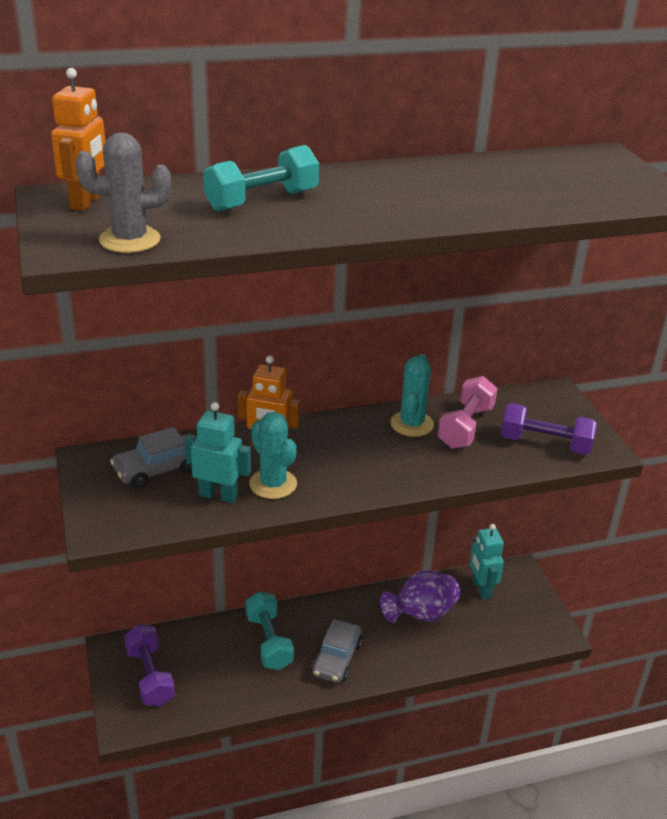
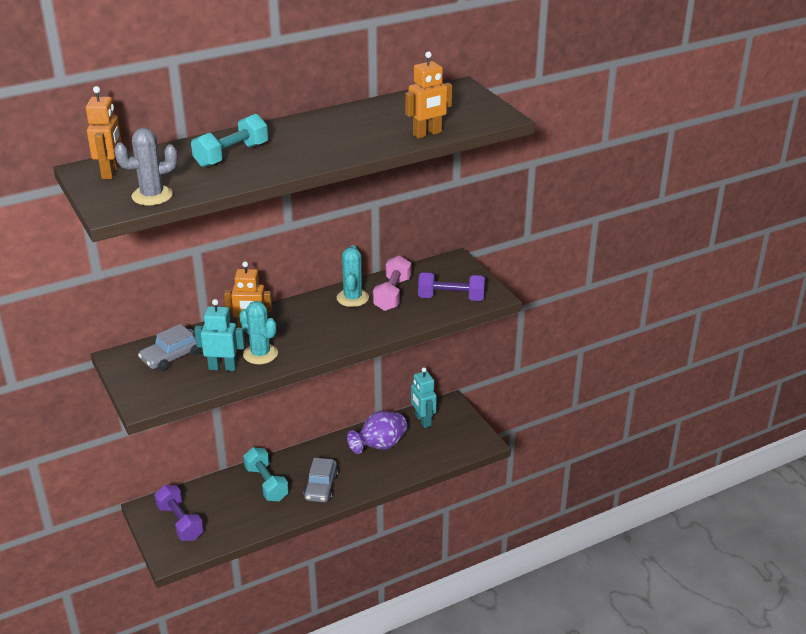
camera: 10 degrees left, 0 degrees up
none -> orange robot [405,51,452,139]

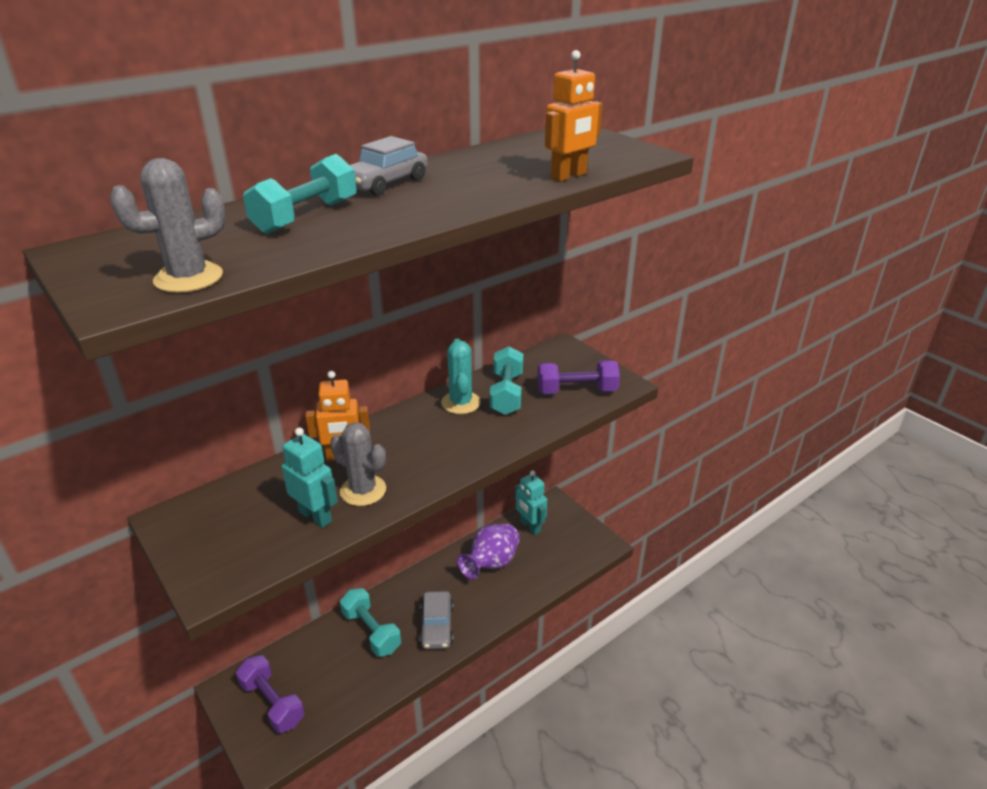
camera: 10 degrees left, 0 degrees up
orange robot [86,86,122,179] -> none
grey car [138,324,201,371] -> grey car moved to [350,136,428,196]
turquoise robot [194,299,245,371] -> turquoise robot turned 45 degrees clockwise [282,427,338,528]
turquoise cactus [239,301,278,364] -> grey cactus [330,422,386,506]
pink dumbbell [373,255,411,311] -> turquoise dumbbell [490,346,523,415]

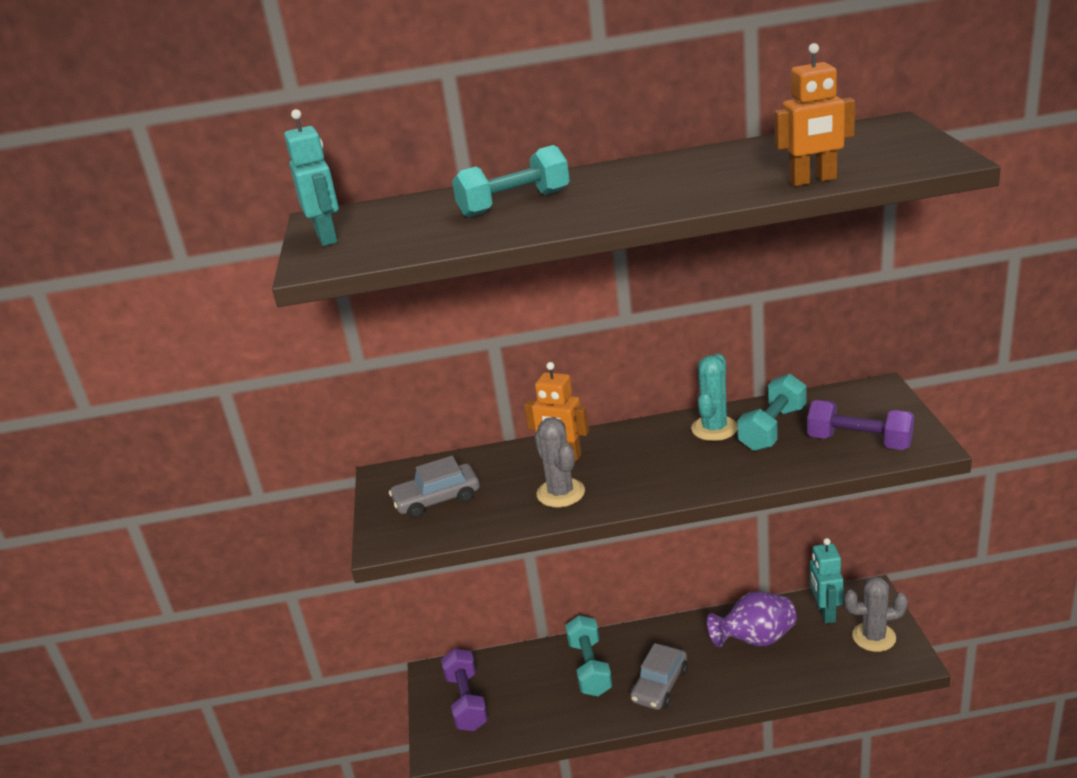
camera: 35 degrees right, 5 degrees down
grey cactus [110,158,226,293] -> grey cactus moved to [844,577,908,652]
turquoise robot [282,427,338,528] -> turquoise robot moved to [284,109,339,246]
grey car [350,136,428,196] -> grey car moved to [389,456,480,519]

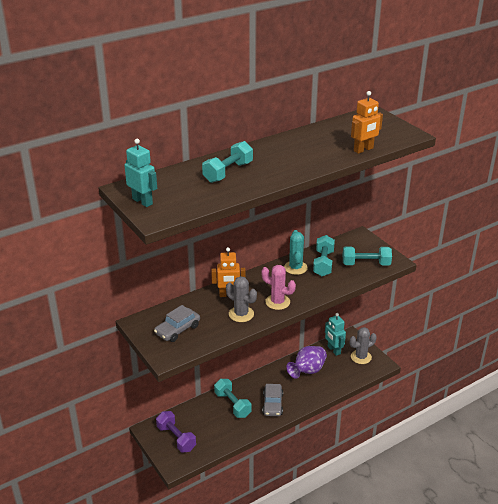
camera: 30 degrees left, 5 degrees up
purple dumbbell [807,400,914,450] -> turquoise dumbbell [343,246,392,266]
none -> pink cactus [261,265,296,310]

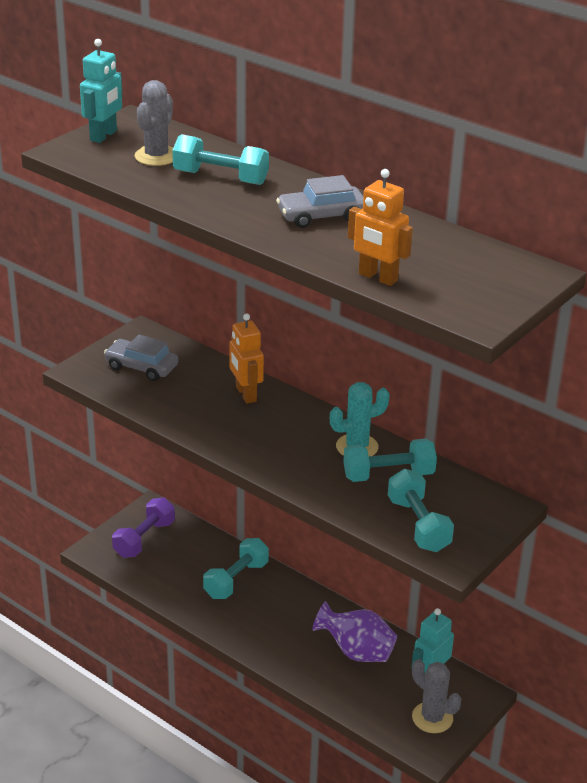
camera: 70 degrees right, 0 degrees up
grey cactus [226,276,257,322] -> grey cactus moved to [135,80,173,166]
pink cactus [261,265,296,310] -> none
grey car [262,384,283,416] -> grey car moved to [276,175,363,228]

